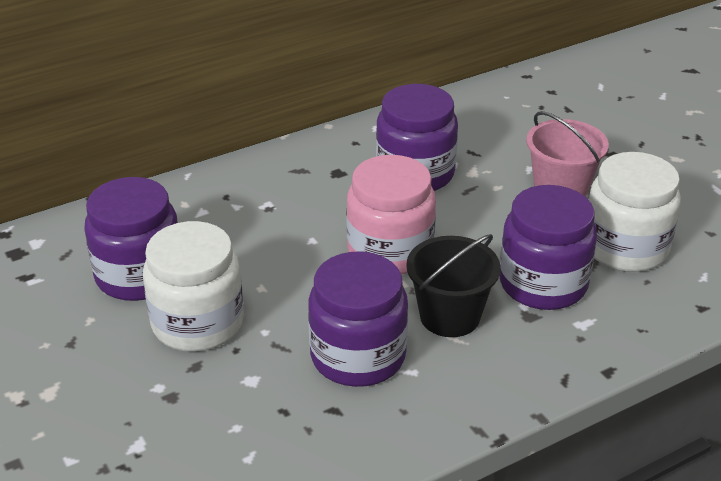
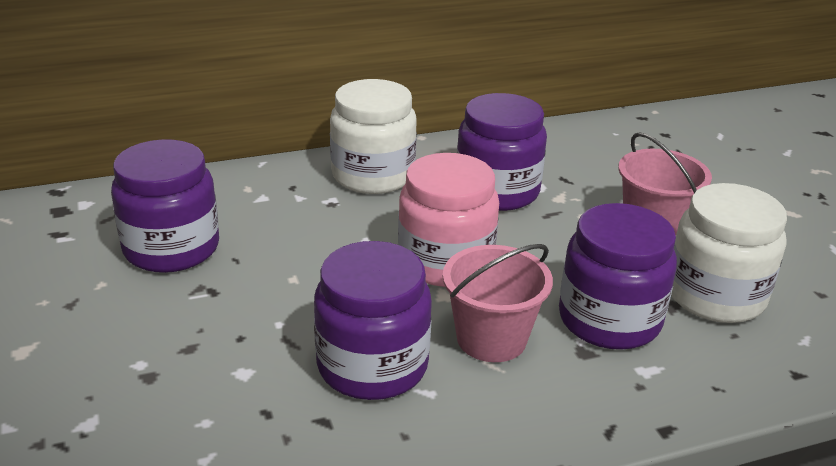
camera: 10 degrees right, 5 degrees down
white jar [143,221,244,352] -> white jar moved to [330,79,417,194]
black bucket [406,234,501,337] -> pink bucket [443,244,553,362]

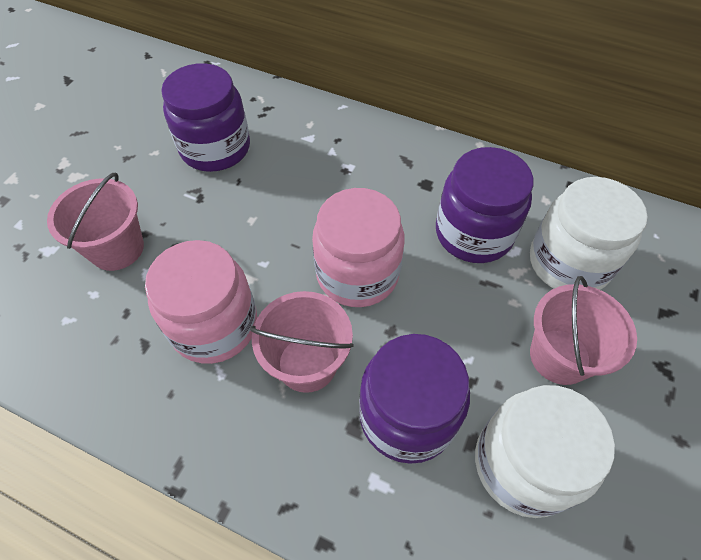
camera: 45 degrees right, 25 degrees up
purple jar [314,241,432,400] -> pink jar [145,240,257,364]
white jar [330,79,417,194] -> white jar moved to [530,177,648,290]
none -> pink bucket [47,173,144,271]

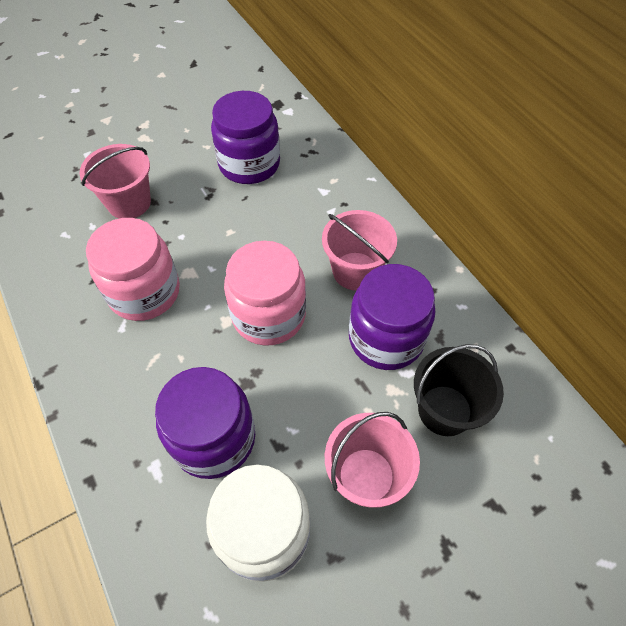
camera: 35 degrees right, 0 degrees up
pink bucket [250,291,354,393] -> pink bucket moved to [322,210,397,290]
white jar [530,177,648,290] -> black bucket [414,344,504,436]

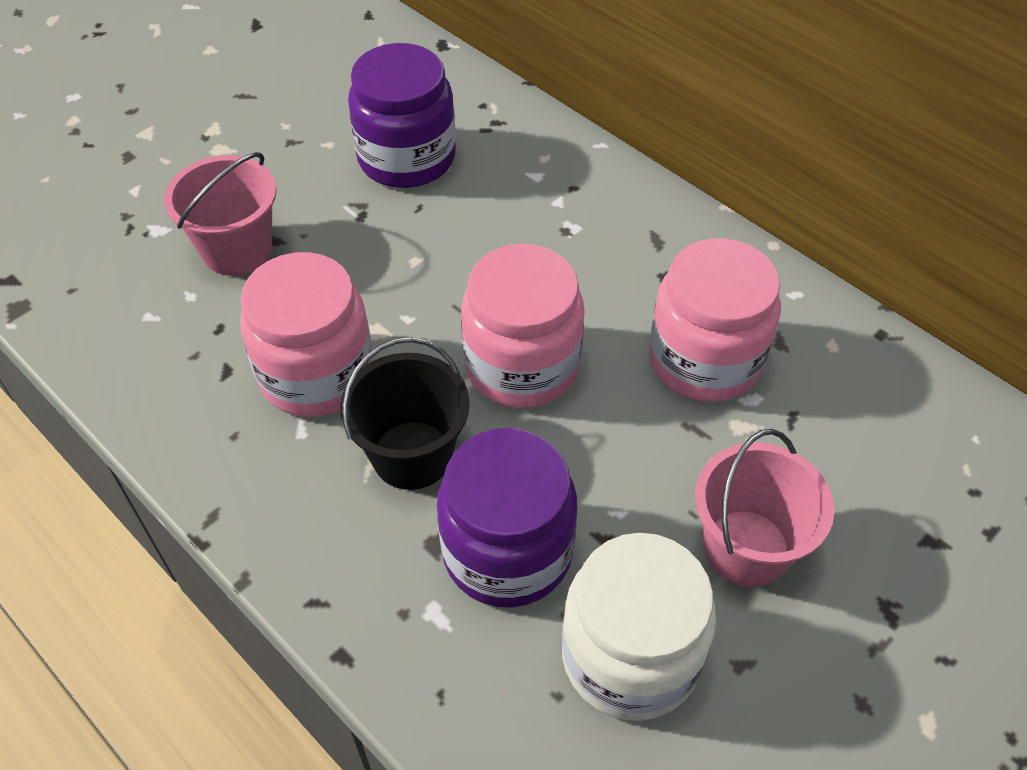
camera: 15 degrees left, 5 degrees down
pink bucket [322,210,397,290] -> none
purple jar [349,264,435,370] -> pink jar [649,238,781,402]
black bucket [414,344,504,436] -> black bucket moved to [340,337,470,490]

